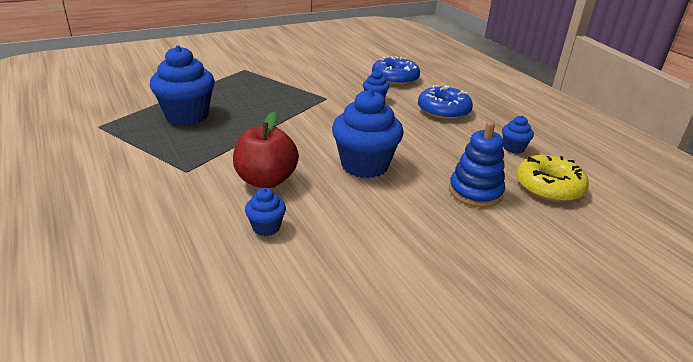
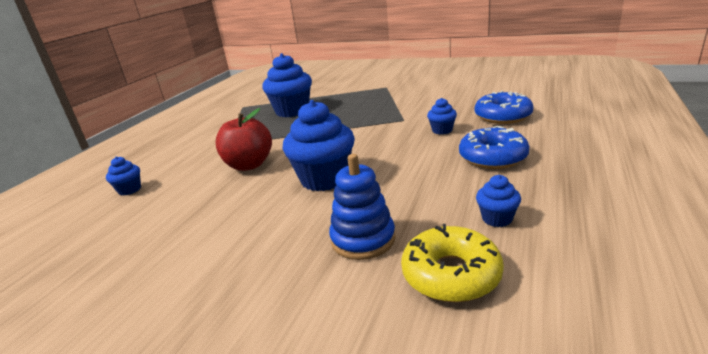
camera: 55 degrees right, 5 degrees down
blue cupcake [245,188,286,236] -> blue cupcake moved to [106,156,141,195]

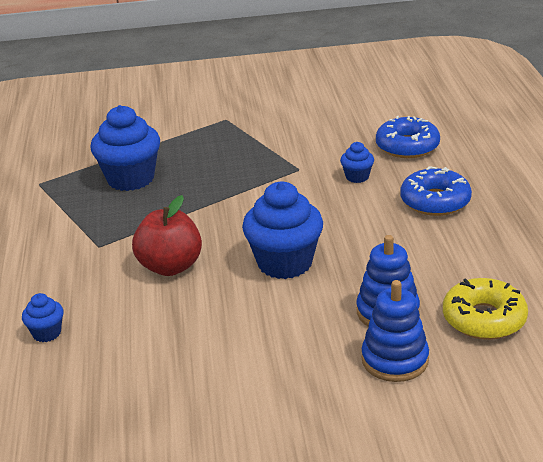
camera: 30 degrees left, 5 degrees up
blue cupcake [476,175,521,227] -> none
none -> blue stacking toy [362,280,429,382]

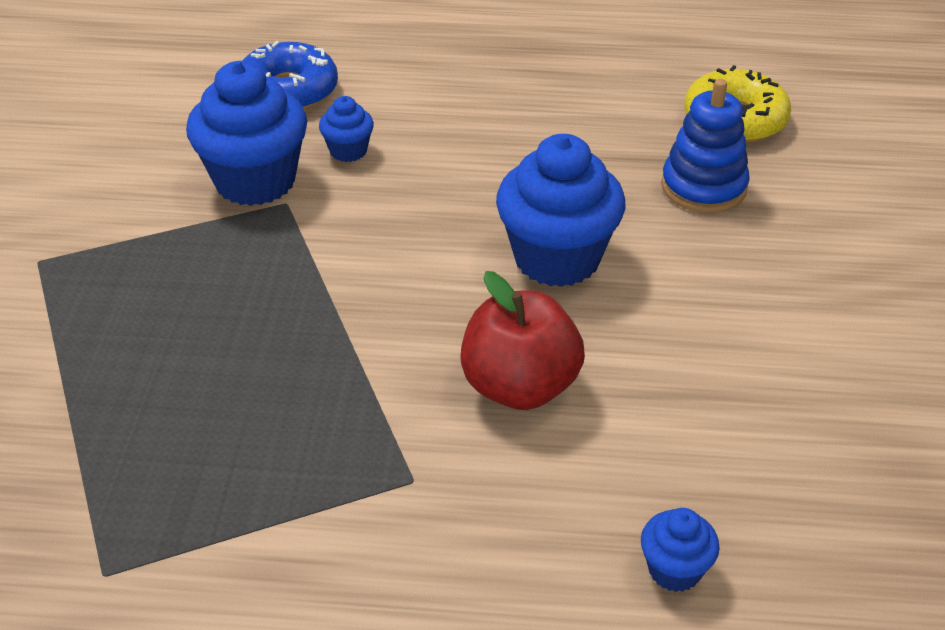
camera: 80 degrees left, 10 degrees up
blue cupcake [90,105,160,191] -> blue cupcake moved to [186,61,307,206]
blue stacking toy [362,280,429,382] -> none
blue donut [400,166,472,216] -> none

